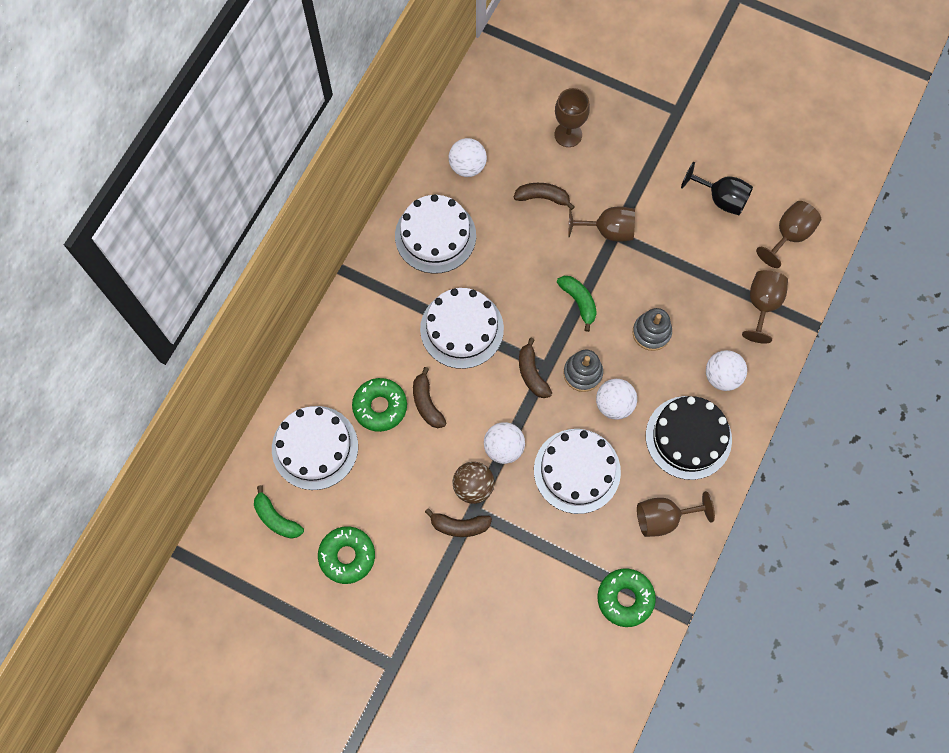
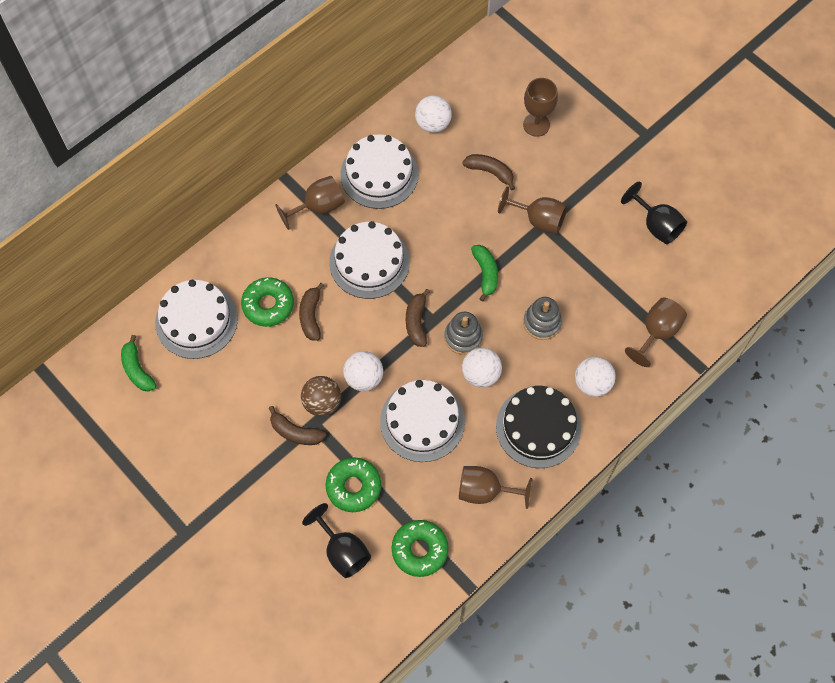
camera: 20 degrees right, 5 degrees down
green donut [318,526,375,584] -> green donut moved to [325,457,381,512]
brown goblet [756,201,821,268] -> brown goblet moved to [275,176,345,230]
none -> black goblet [302,503,371,578]

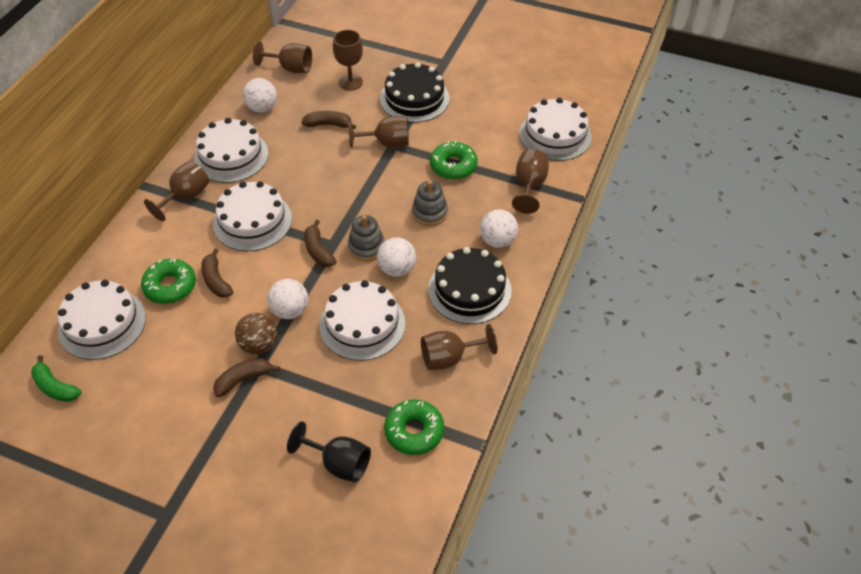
camera: 25 degrees left, 15 degrees down
brown banana [269,406,326,445] -> brown banana turned 150 degrees clockwise [213,358,280,397]
green donut [325,457,381,512] -> green donut moved to [430,141,478,180]
green banana [471,245,498,302] -> none
black goblet [621,182,687,244] -> none
none -> brown goblet [253,41,312,73]
none -> black cake [380,62,449,123]
none -> white cake [519,98,592,161]

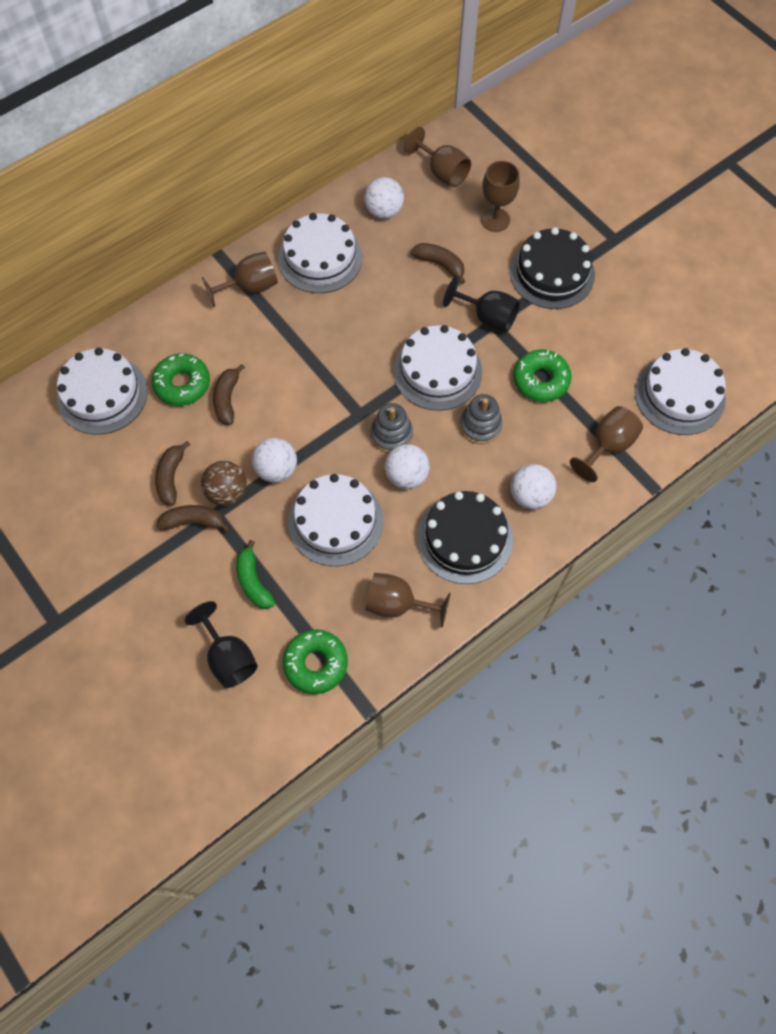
camera: 30 degrees right, 15 degrees up
green banana [31,355,82,402] -> green banana moved to [236,540,275,609]
white cake [213,181,292,251] -> white cake moved to [393,325,482,411]
brown banana [304,220,337,267] -> brown banana moved to [155,441,191,506]
brown goblet [348,116,409,148] -> black goblet [443,277,520,332]

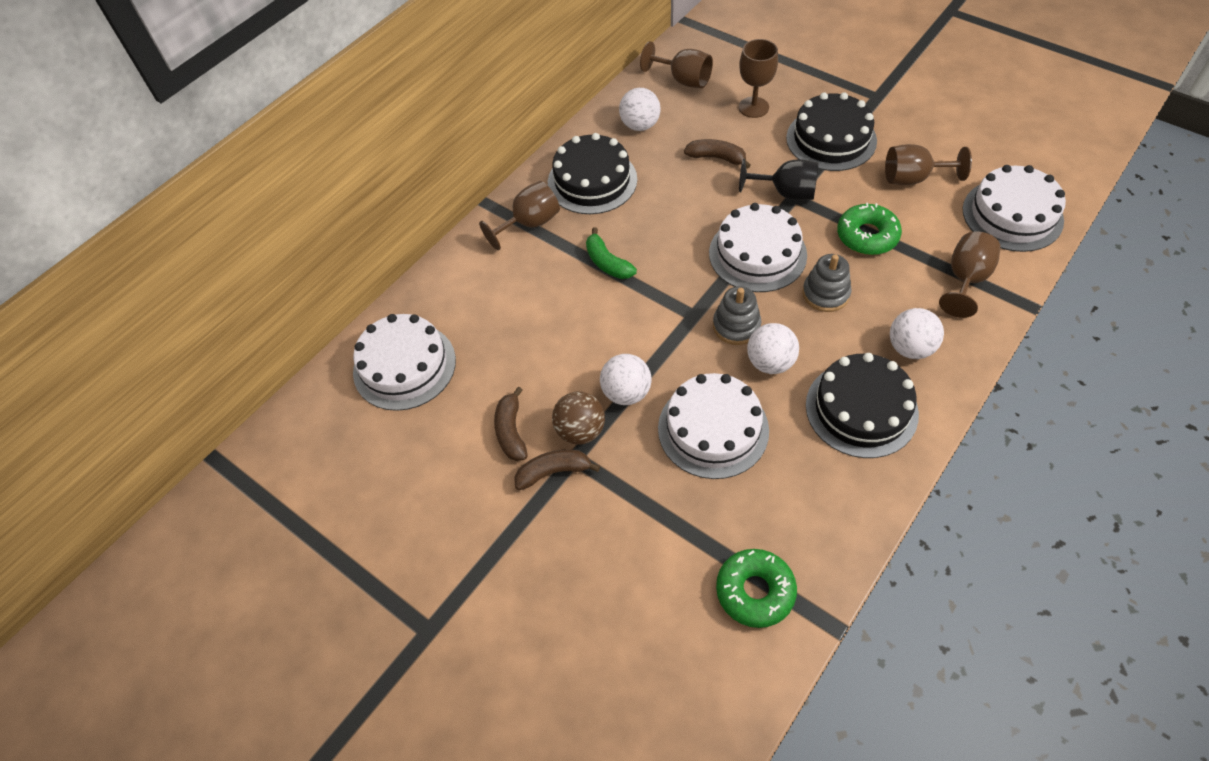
camera: 10 degrees left, 10 degrees down
green donut [152,353,210,406] -> none
black goblet [185,601,258,688] -> none
brown banana [213,364,245,425] -> none
green banana [236,540,275,609] -> green banana moved to [586,227,637,279]
white cake [278,213,362,293] -> black cake [548,133,637,214]
brown goblet [365,573,451,627] -> brown goblet moved to [885,144,972,185]

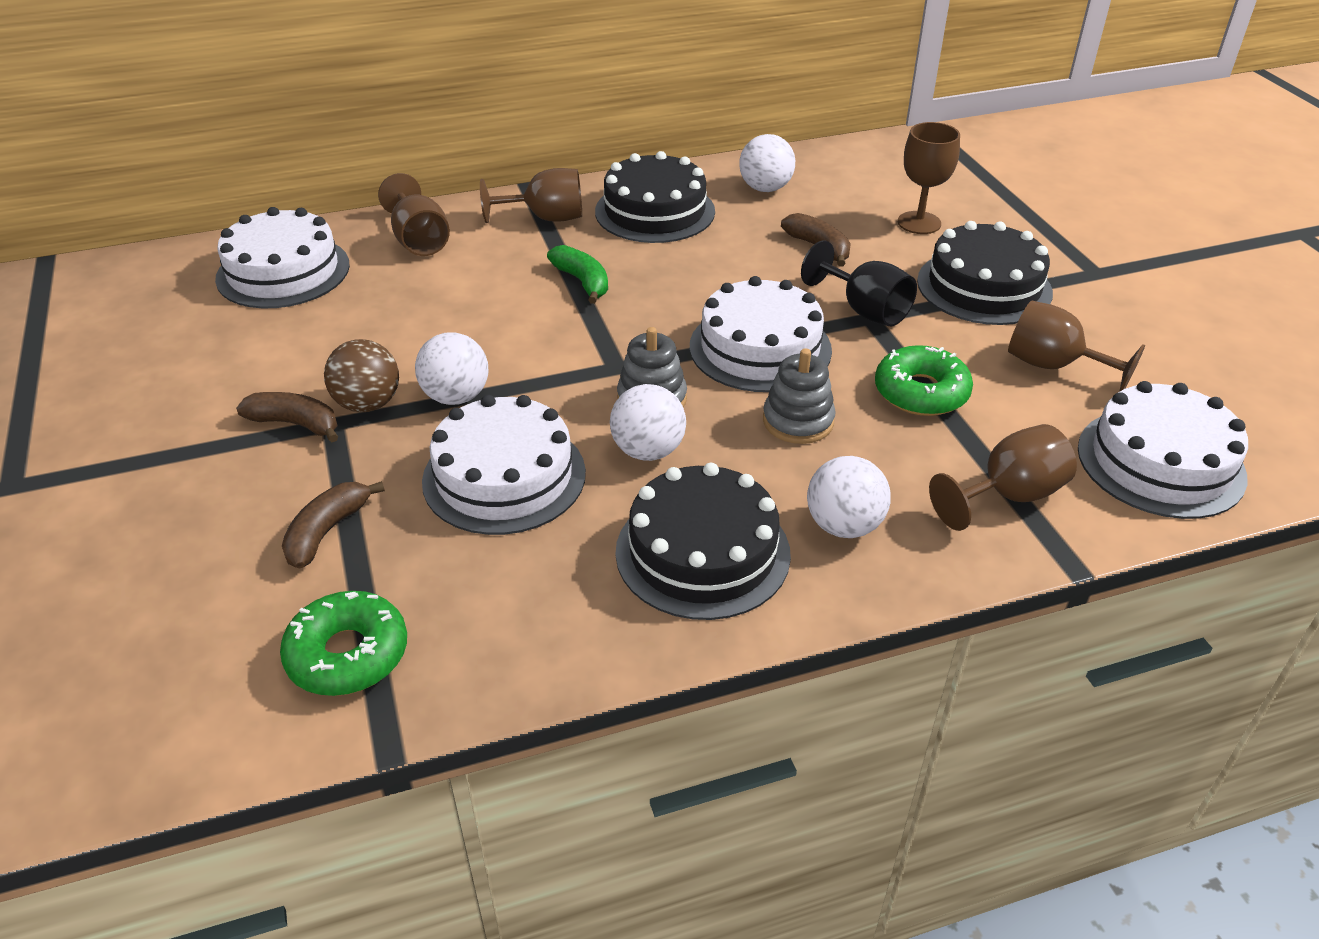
camera: 30 degrees right, 15 degrees down
brown banana [494,387,528,461] -> brown banana moved to [282,481,385,568]
green banana [586,227,637,279] -> green banana turned 150 degrees clockwise [547,245,608,304]
brown goblet [640,41,713,88] -> brown goblet moved to [378,173,450,256]

